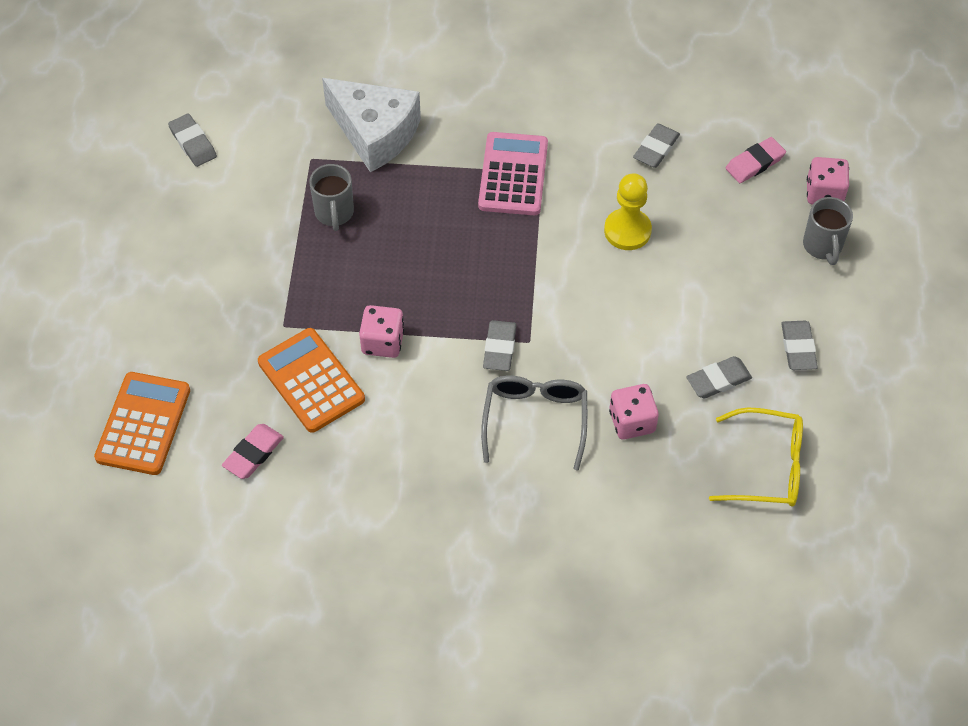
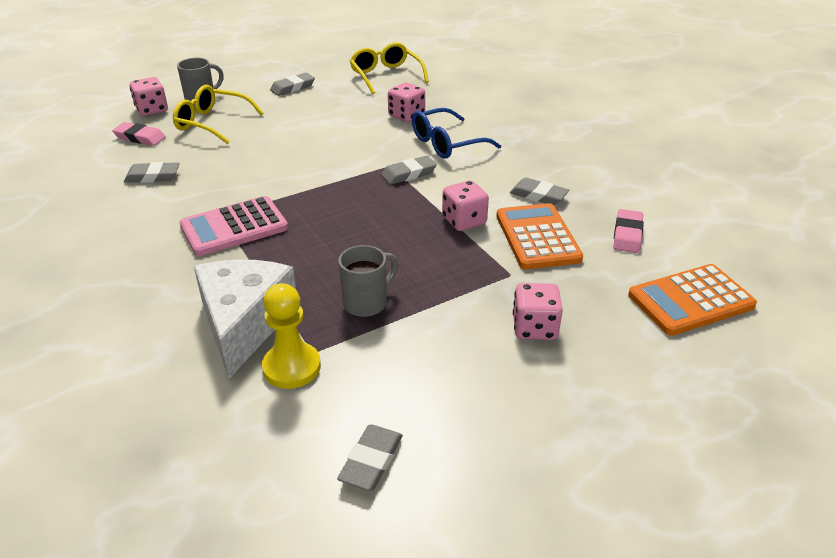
camera: 125 degrees left, 20 degrees down
pink eraser [222,424,284,479] -> pink eraser turned 75 degrees counterclockwise [613,209,644,253]
orange calculator [258,328,365,433] -> orange calculator turned 150 degrees clockwise [496,203,583,269]
grey glasses [481,375,587,470] -> blue glasses [412,108,501,159]
yellow pawn [604,173,652,250] -> yellow pawn moved to [262,283,321,389]
grey eraser [686,356,752,398] -> grey eraser moved to [510,178,569,205]
none -> yellow glasses [173,85,264,144]
none -> pink dice [513,283,563,340]

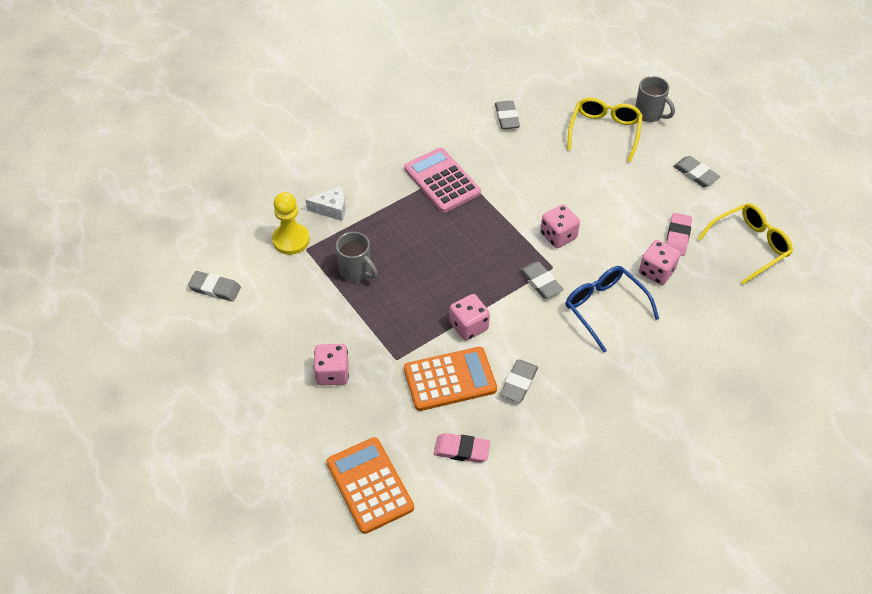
camera: 85 degrees right, 15 degrees up
pink eraser [112,122,166,146] -> pink eraser moved to [666,213,692,256]
pink dice [130,77,168,116] -> pink dice moved to [540,204,580,248]
white cheese [194,260,296,378] -> white cheese [306,186,345,221], size x0.49

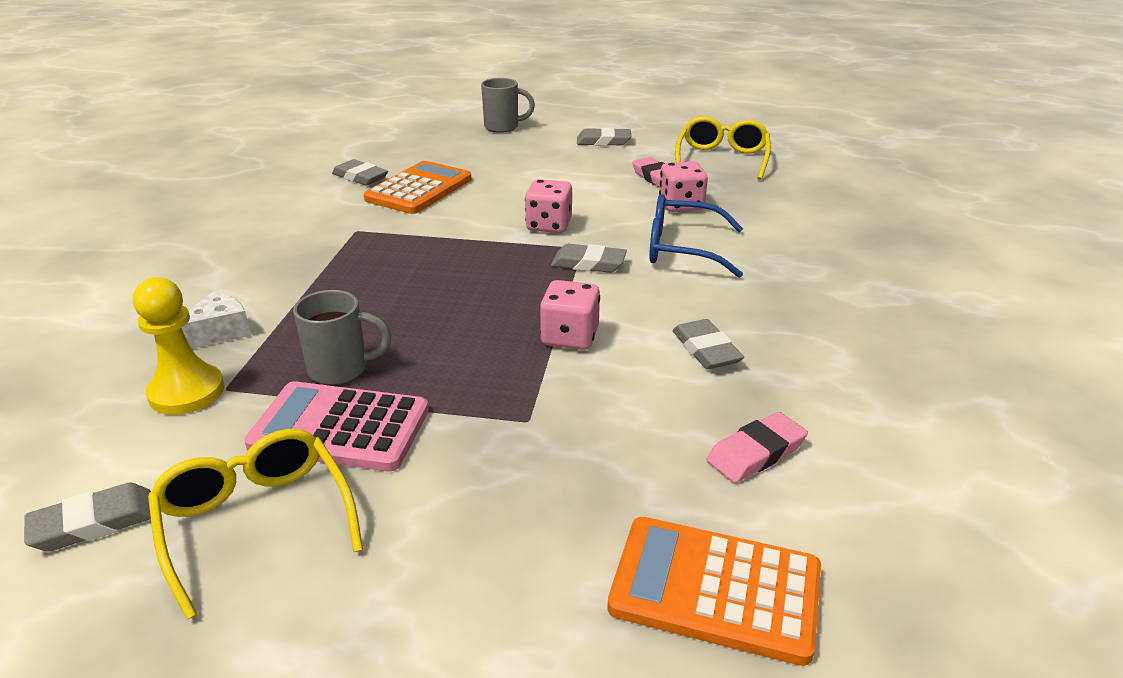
camera: 45 degrees left, 20 degrees down
pink dice [313,344,349,386] -> none
pink calculator [404,148,481,213] -> pink calculator moved to [244,381,429,471]
orange calculator [404,347,497,411] -> orange calculator moved to [364,161,471,214]
yellow glasses [567,97,643,162] -> yellow glasses moved to [148,429,363,620]

